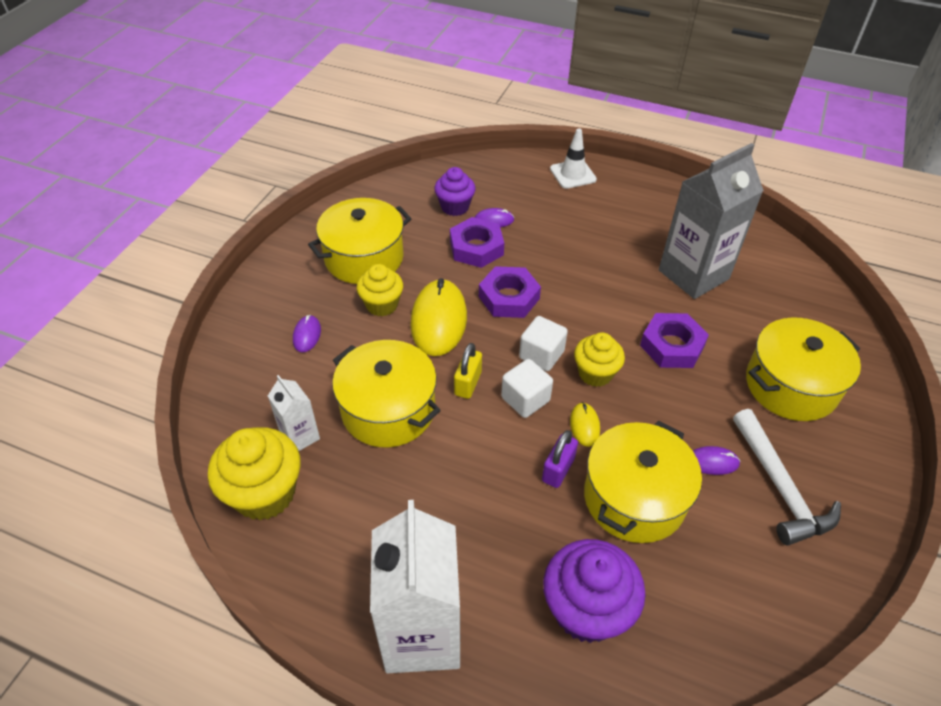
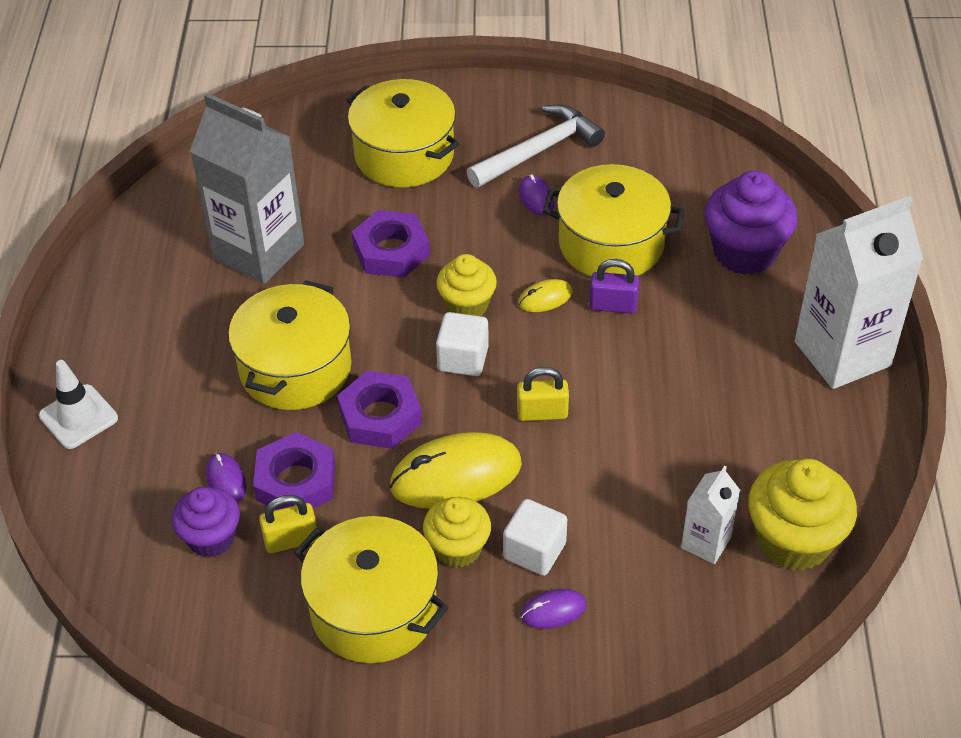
camera: 110 degrees left, 0 degrees up
yellow pot [332,340,441,448] -> yellow pot moved to [228,280,352,410]
white cube [501,359,553,418] -> white cube moved to [503,499,567,576]
none -> yellow padlock [259,495,318,553]

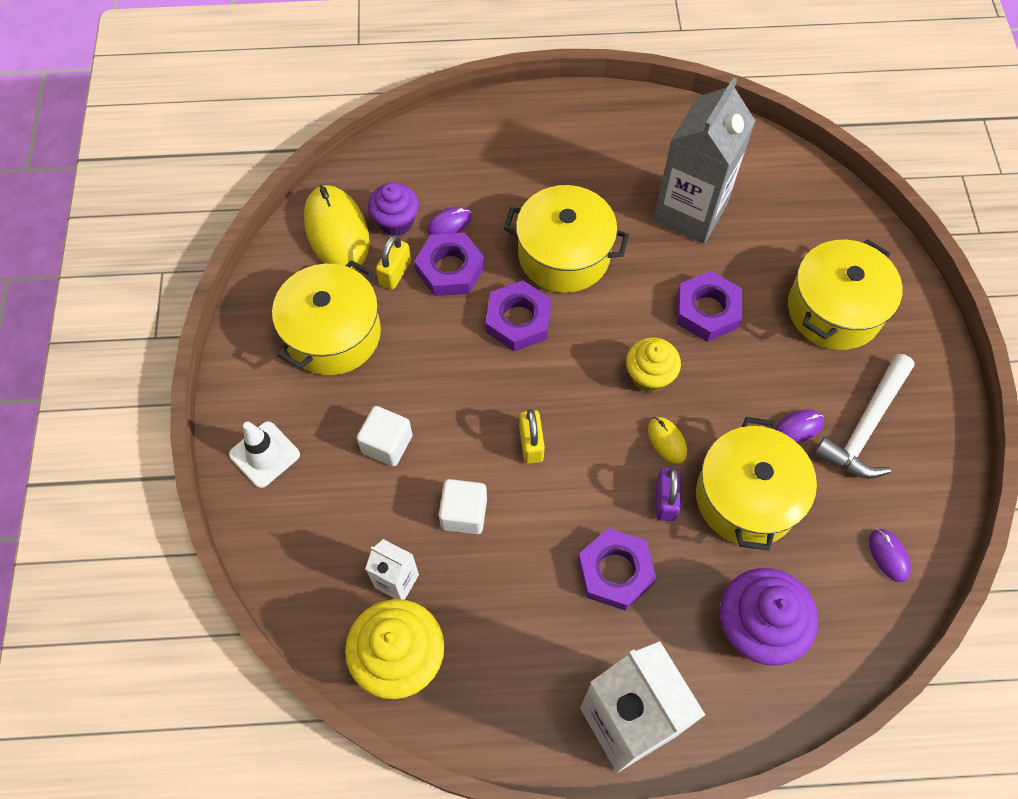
camera: 85 degrees right, 15 degrees up
white traffic cone [39,360,118,449] -> white traffic cone moved to [229,421,300,488]
yellow padlock [259,495,318,553] -> yellow padlock turned 45 degrees clockwise [376,235,411,290]
yellow mouse [390,432,522,509] -> yellow mouse moved to [304,185,370,270]
yellow cupcake [423,497,491,568] -> none
white cube [436,312,489,376] -> white cube moved to [439,479,487,534]
white hammer [466,105,605,188] -> white hammer turned 75 degrees clockwise [814,354,915,479]
purple mouse [521,589,587,629] -> purple mouse moved to [869,529,911,582]
none -> purple nut [578,528,657,610]

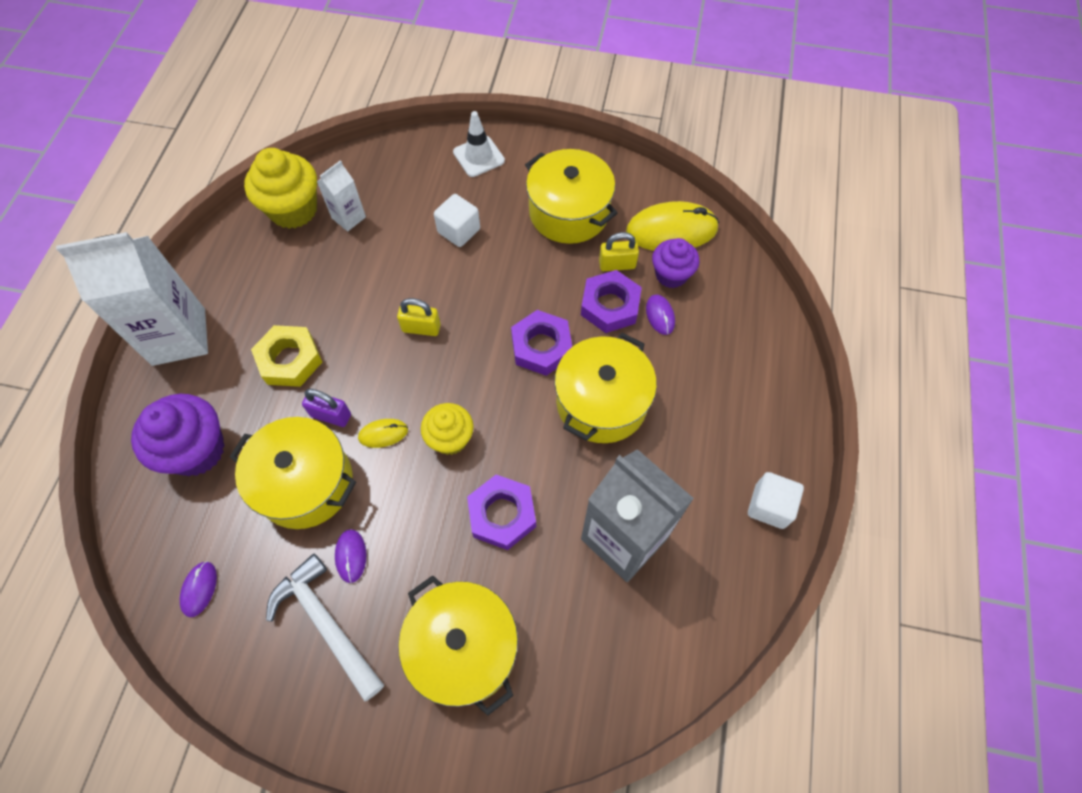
camera: 105 degrees right, 0 degrees up
yellow padlock [376,235,411,290] -> yellow padlock turned 45 degrees counterclockwise [599,232,639,271]
white cube [439,479,487,534] -> white cube moved to [748,472,804,529]
purple nut [578,528,657,610] -> yellow nut [251,325,322,387]
purple mouse [869,529,911,582] -> purple mouse turned 75 degrees counterclockwise [180,561,217,617]

